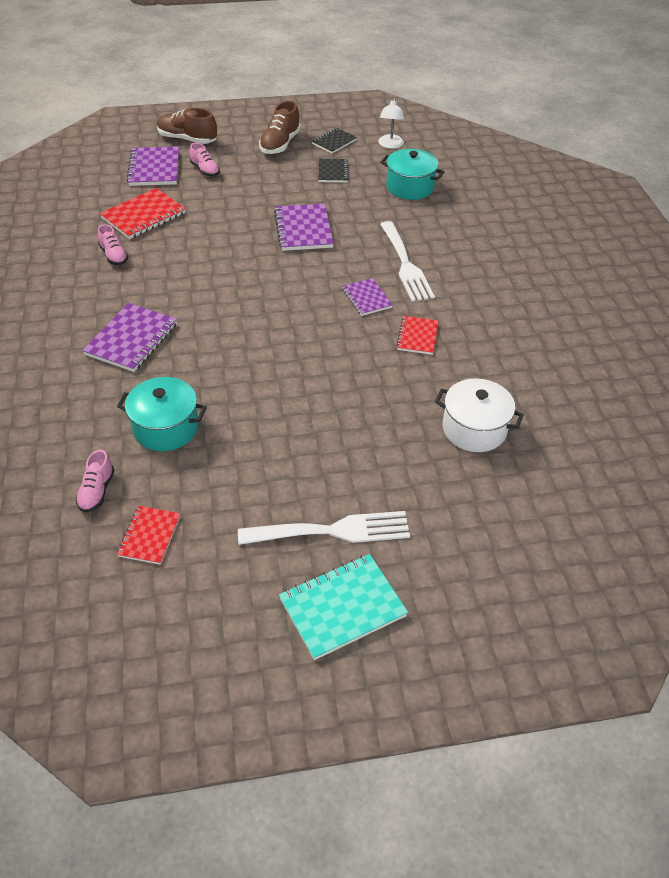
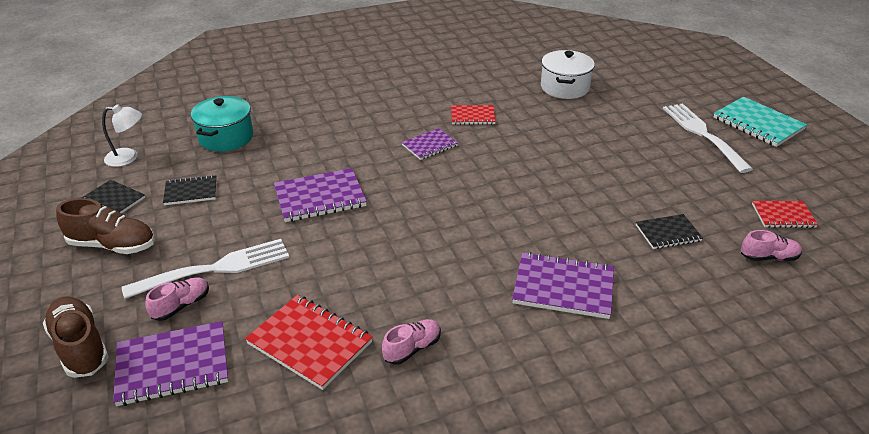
camera: 100 degrees left, 10 degrees down
turquoise pot [117,377,207,451] -> black notebook [636,214,703,249]
brown shoe [157,108,217,144] -> brown shoe turned 135 degrees clockwise [43,296,109,378]
white fork [380,221,435,302] -> white fork moved to [122,239,289,299]

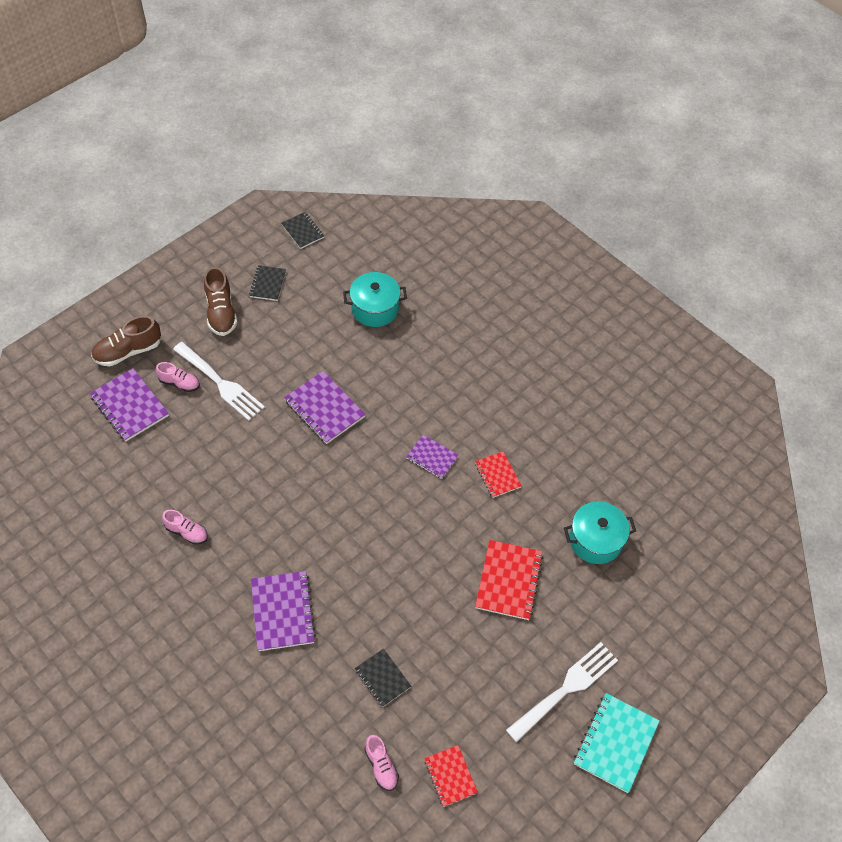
camera: 65 degrees right, 20 degrees up
brown shoe [43,296,109,378] -> brown shoe turned 150 degrees counterclockwise [91,316,161,366]
white lamp [102,104,142,167] -> none
black notebook [163,175,217,205] -> black notebook moved to [281,212,324,249]
red notebook [245,295,373,390] -> red notebook moved to [475,540,543,620]
white pot [541,50,595,99] -> turquoise pot [564,501,636,564]

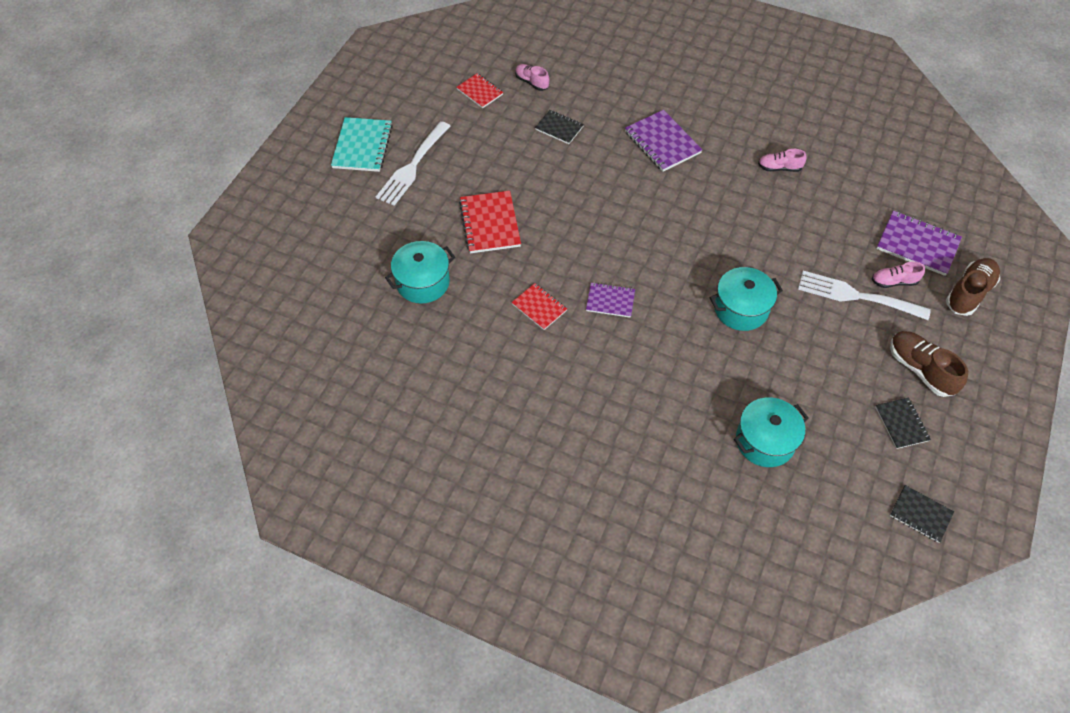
camera: 160 degrees right, 0 degrees up
purple notebook [284,371,366,444] -> turquoise pot [710,267,783,331]

